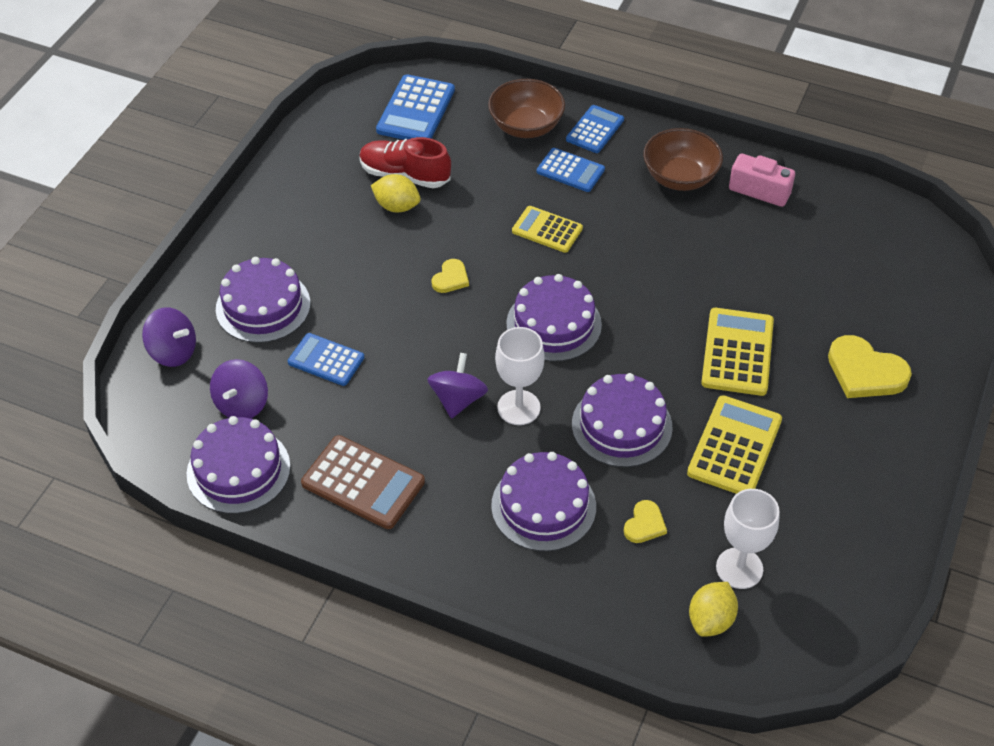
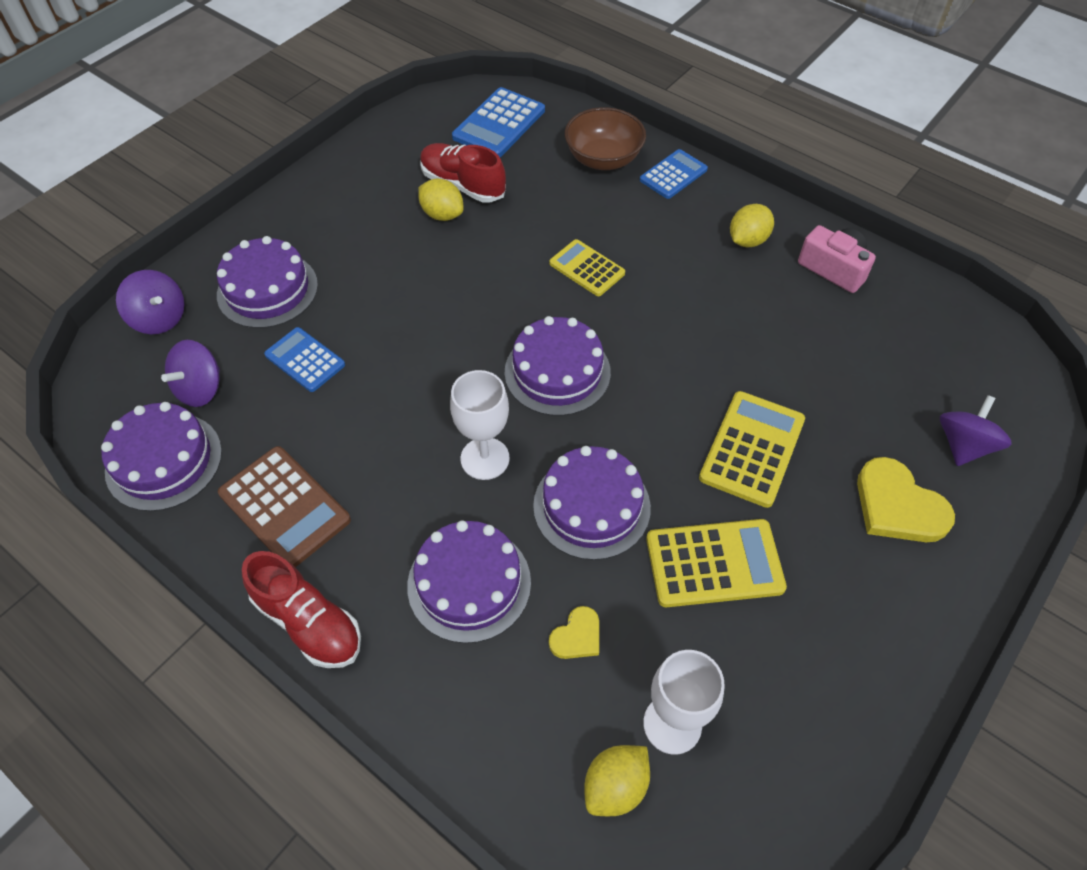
camera: 15 degrees right, 5 degrees up
purple spinning top [427,353,488,419] -> purple spinning top moved to [940,395,1012,466]
yellow heart [431,259,469,293] -> none
blue calculator [537,148,605,192] -> none
brown bowl [643,128,723,191] -> yellow lemon [730,204,774,248]
yellow calculator [687,395,782,494] -> yellow calculator turned 45 degrees clockwise [646,519,787,607]
none -> red shoe [242,551,361,668]

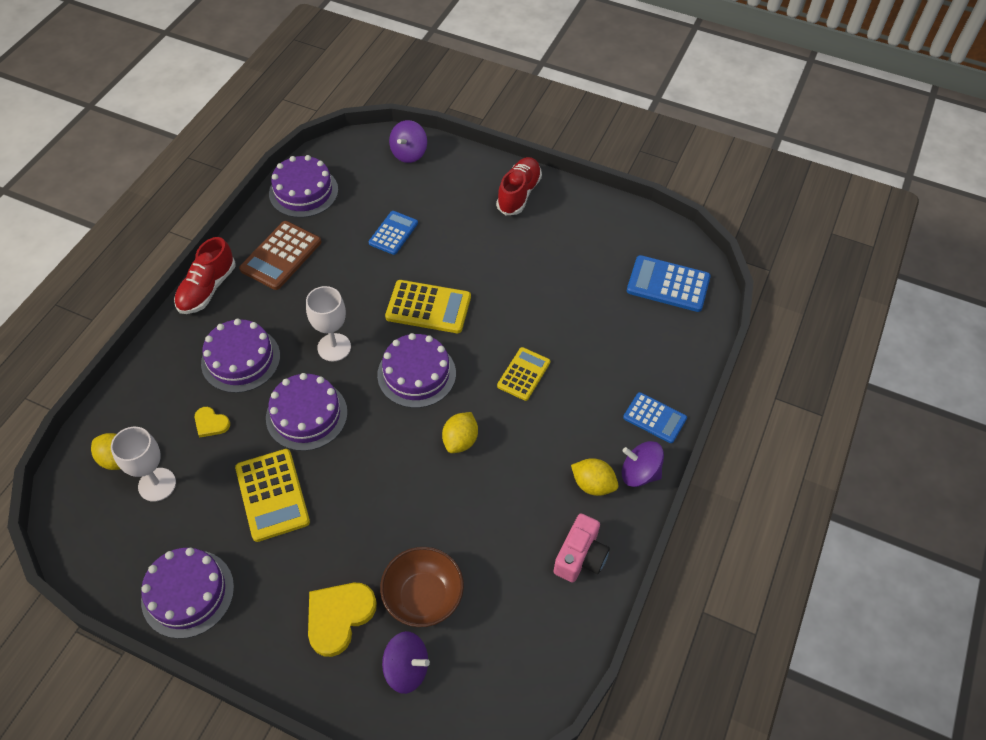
camera: 75 degrees right, 0 degrees up
purple spinning top [161,340,220,407] -> purple spinning top moved to [622,441,664,487]
purple cake [217,236,318,328] -> purple cake moved to [141,548,234,639]
yellow lemon [418,179,464,221] -> yellow lemon moved to [442,412,478,453]
red shoe [420,143,506,203] -> red shoe moved to [496,157,542,216]
brown bowl [565,107,646,170] -> brown bowl moved to [380,547,464,627]
yellow calculator [699,391,805,508] -> yellow calculator moved to [385,280,471,333]

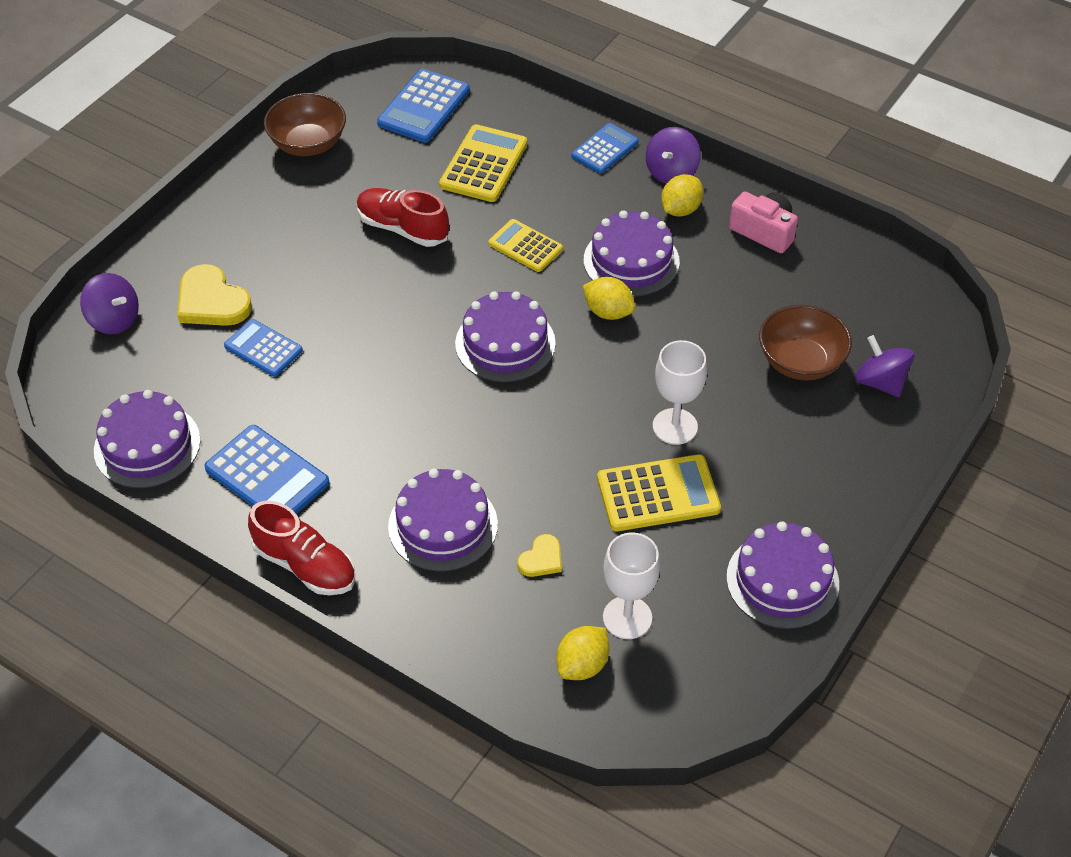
camera: 80 degrees left, 5 degrees down
brown calculator [239,221,321,290] -> blue calculator [204,425,329,514]
purple cake [266,373,348,451] -> purple cake moved to [584,210,680,296]
white goblet [306,286,351,362] -> white goblet moved to [653,340,707,445]
yellow heart [308,583,377,657] -> yellow heart moved to [177,264,252,326]
purple spinning top [382,631,430,694] -> purple spinning top turned 60 degrees counterclockwise [855,335,914,397]
yellow calculator [385,280,471,333] -> yellow calculator moved to [439,124,527,202]
red shoe [496,157,542,216] -> red shoe moved to [357,188,449,247]
none -> brown bowl [264,93,346,156]

